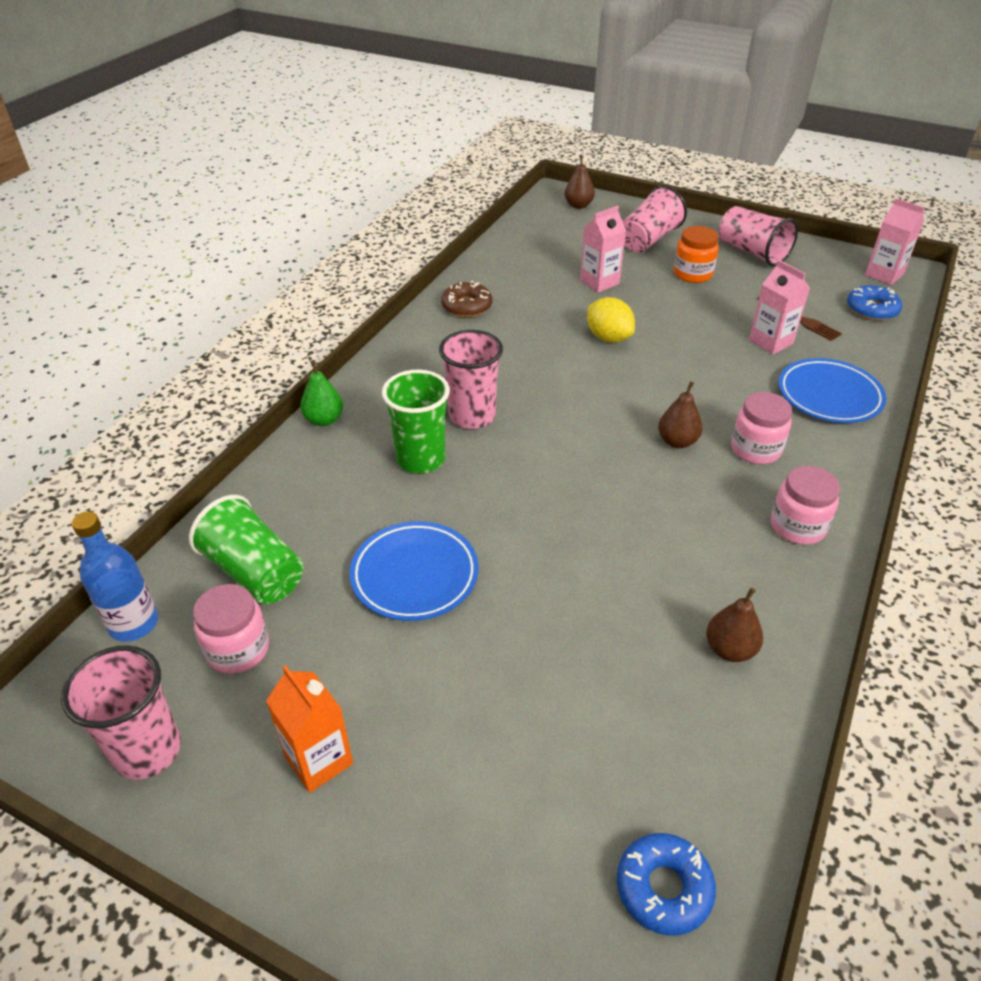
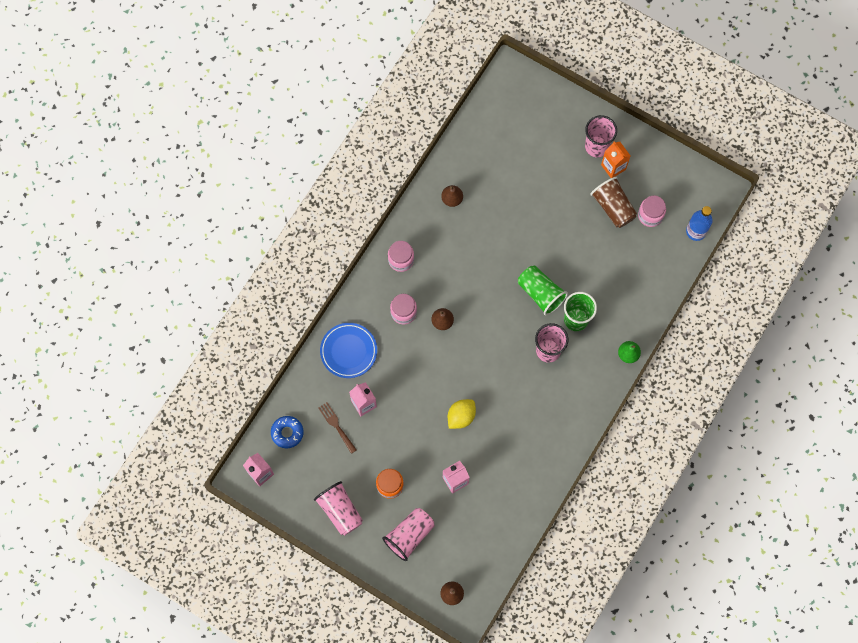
camera: 175 degrees left, 30 degrees up
pink cup [61,645,181,780] -> pink cup moved to [585,115,617,157]
green cup [189,495,304,604] -> green cup moved to [518,266,568,316]
blue plate [350,521,478,621] -> none
brown donut [441,281,492,317] -> none
yellow lemon [587,297,635,342] -> yellow lemon turned 75 degrees clockwise [448,399,476,429]
blue donut [617,833,716,936] -> none
none -> brown cup [590,177,637,228]

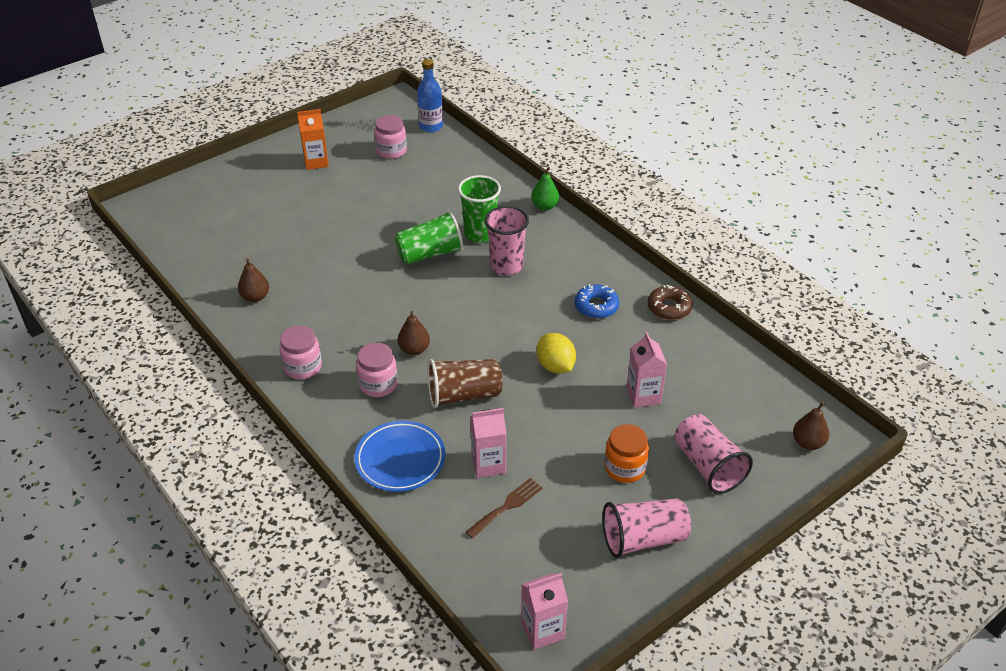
camera: 70 degrees left, 30 degrees down
blue donut [271,416,304,448] -> blue donut moved to [575,284,619,319]
brown fork [318,402,357,454] -> brown fork turned 150 degrees clockwise [465,478,543,539]
pink cup [585,115,617,157] -> none
brown cup [590,177,637,228] -> brown cup moved to [428,359,502,408]
none -> brown donut [648,285,693,320]

